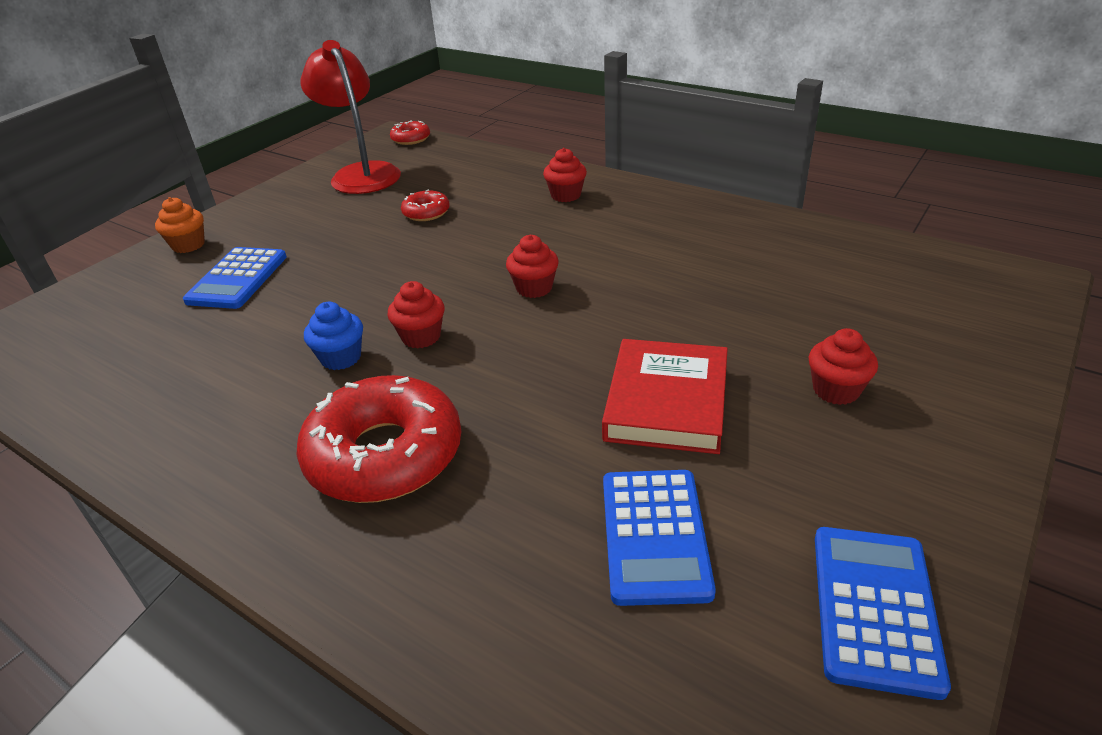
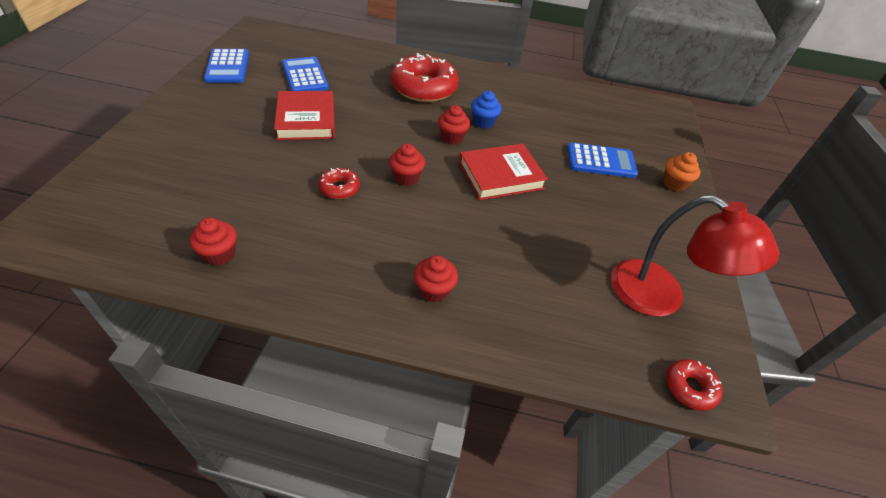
camera: 150 degrees right, 10 degrees up
blue calculator [183,247,287,309] -> blue calculator turned 105 degrees clockwise [567,143,638,178]
red donut [401,189,450,221] -> red donut moved to [318,168,360,199]
red cupcake [809,328,878,405] -> red cupcake moved to [190,218,237,266]
none -> red book [459,144,548,200]

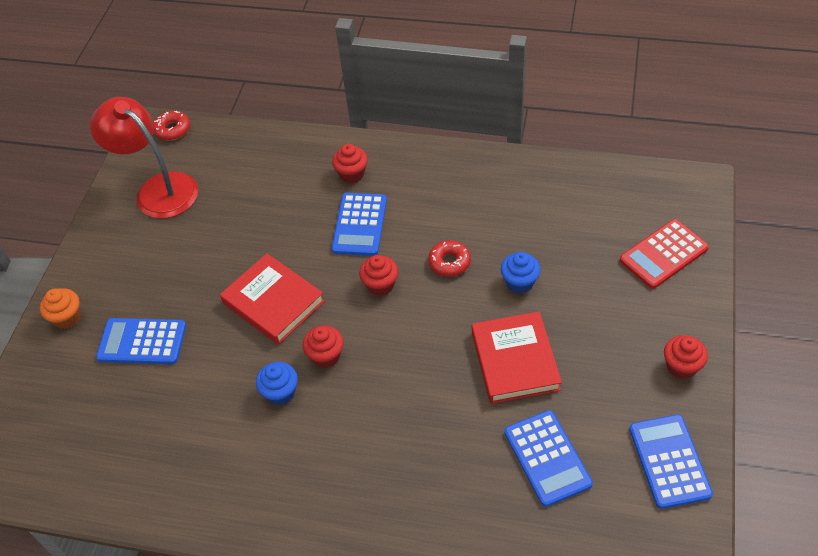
camera: 170 degrees left, 5 degrees up
red cupcake [190,218,237,266] -> red cupcake moved to [664,335,708,379]
red donut [391,53,459,102] -> none
red book [459,144,548,200] -> red book turned 60 degrees clockwise [220,253,325,345]
none -> blue calculator [332,193,387,256]
none -> blue cupcake [501,252,541,293]
none -> red calculator [620,219,709,289]

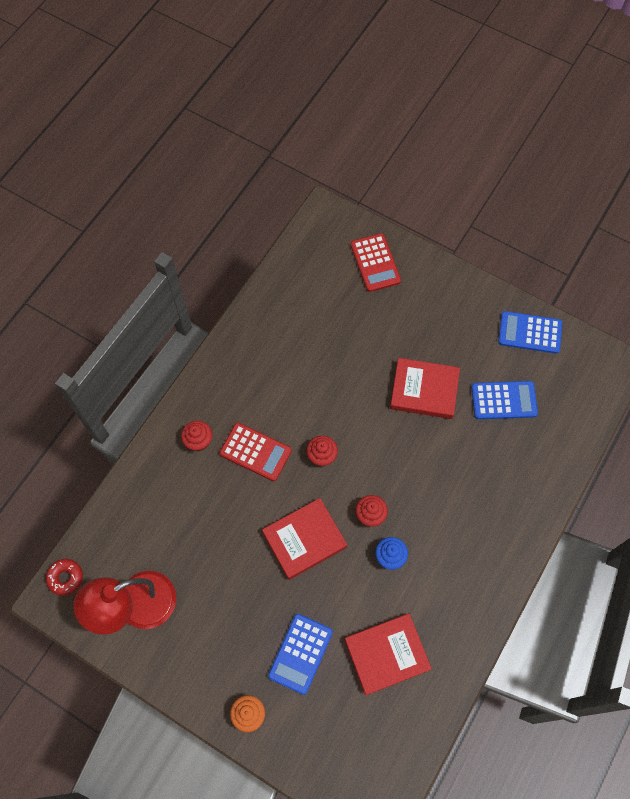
camera: 75 degrees left, 15 degrees up
blue calculator [332,193,387,256] -> red calculator [219,423,292,481]
red donut [428,240,471,277] -> none
blue cupcake [501,252,541,293] -> none
red cupcake [664,335,708,379] -> none
none -> red book [345,613,432,696]

